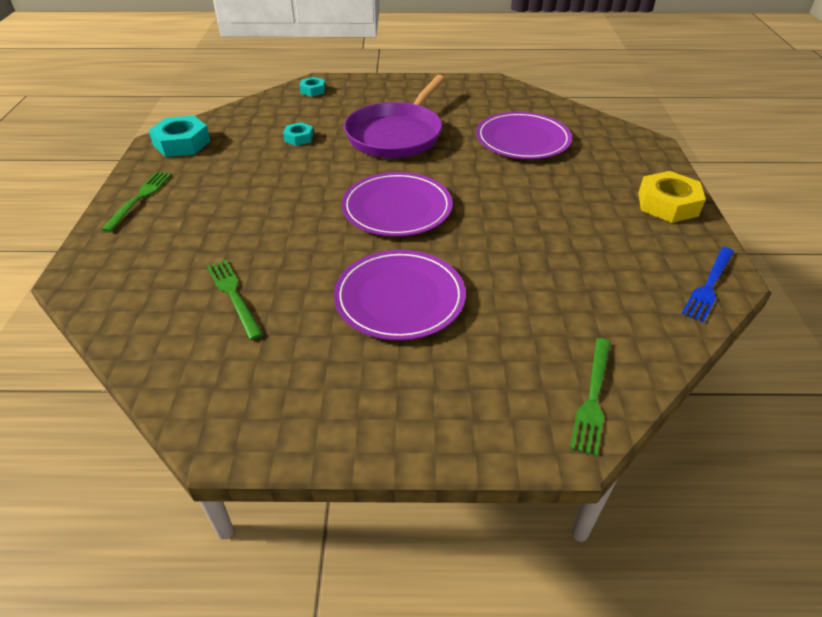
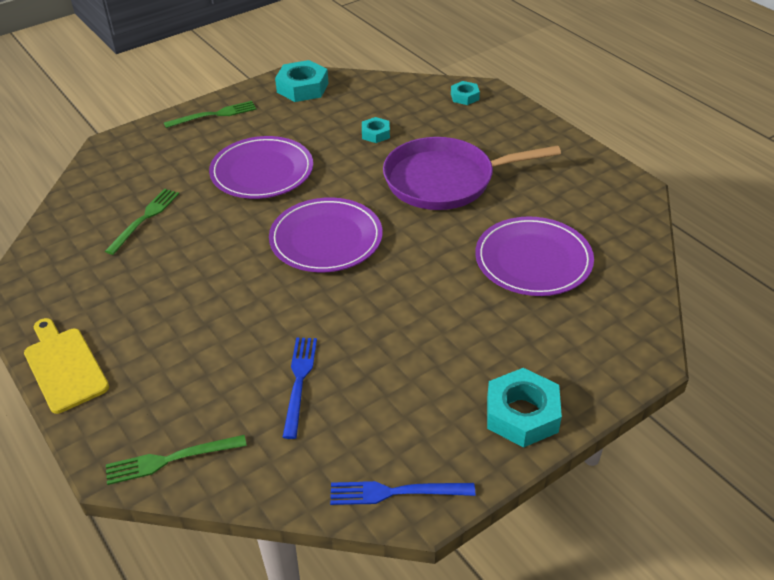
camera: 55 degrees right, 0 degrees up
purple plate [334,250,466,341] -> purple plate moved to [209,136,313,199]
yellow nut [638,171,706,223] -> turquoise nut [487,368,562,448]
none -> yellow cutting board [24,318,109,414]
none -> blue fork [283,338,317,439]

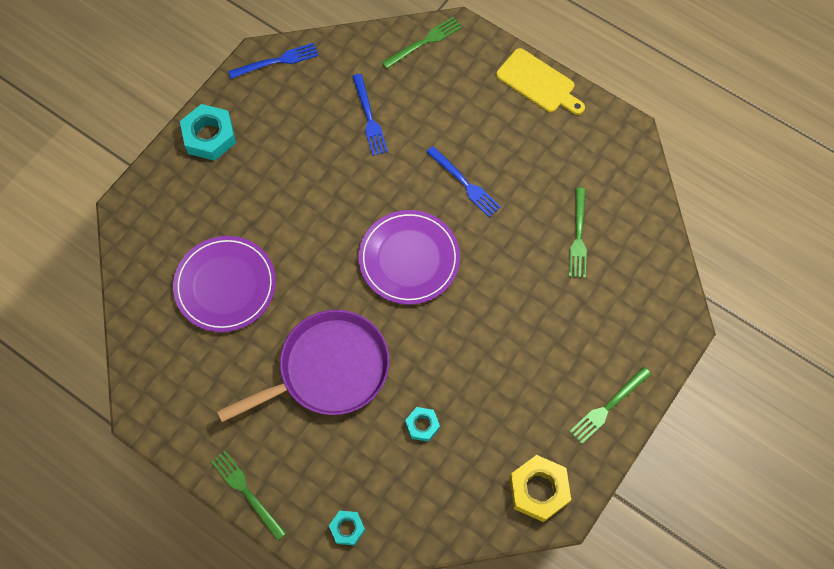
camera: 160 degrees right, 25 degrees up
purple plate [209,136,313,199] -> none
turquoise nut [275,60,329,102] -> yellow nut [510,455,571,522]
none -> green fork [211,451,286,541]
none -> blue fork [427,146,501,217]

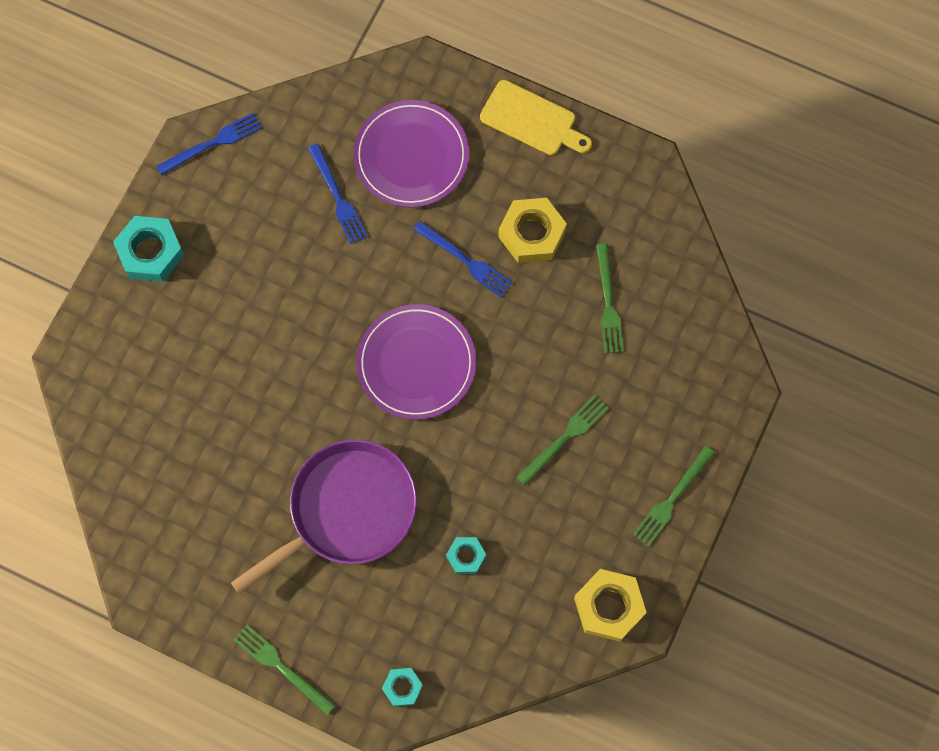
camera: 10 degrees left, 5 degrees up
purple plate [173,236,276,332] -> purple plate moved to [353,100,469,208]
green fork [382,17,462,69] -> green fork moved to [516,395,609,486]
none -> yellow nut [498,198,567,263]

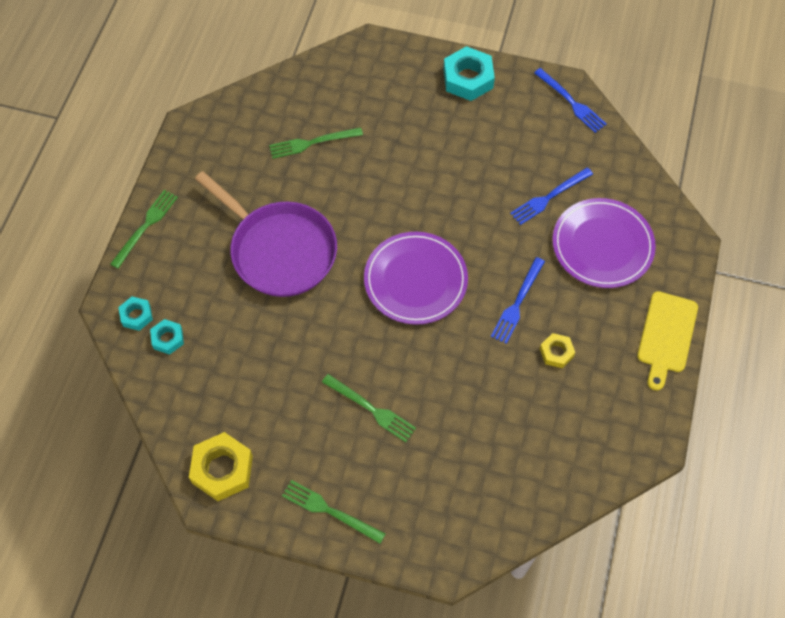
camera: 80 degrees right, 10 degrees down
turquoise nut [446,537,486,574] -> turquoise nut moved to [150,319,184,355]
yellow nut [498,198,567,263] -> yellow nut [540,333,575,368], size x0.56
green fork [596,244,624,353] -> green fork moved to [269,127,363,159]

